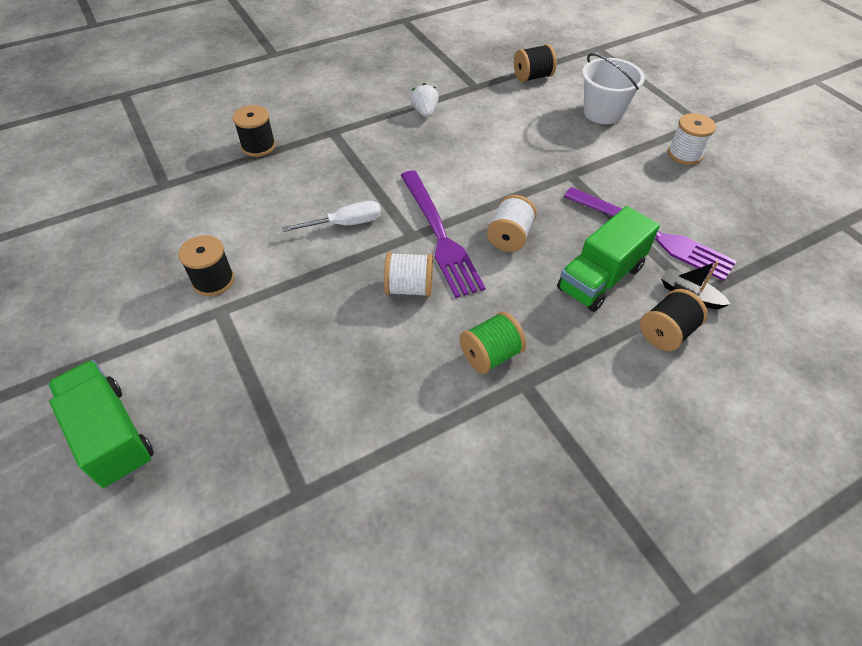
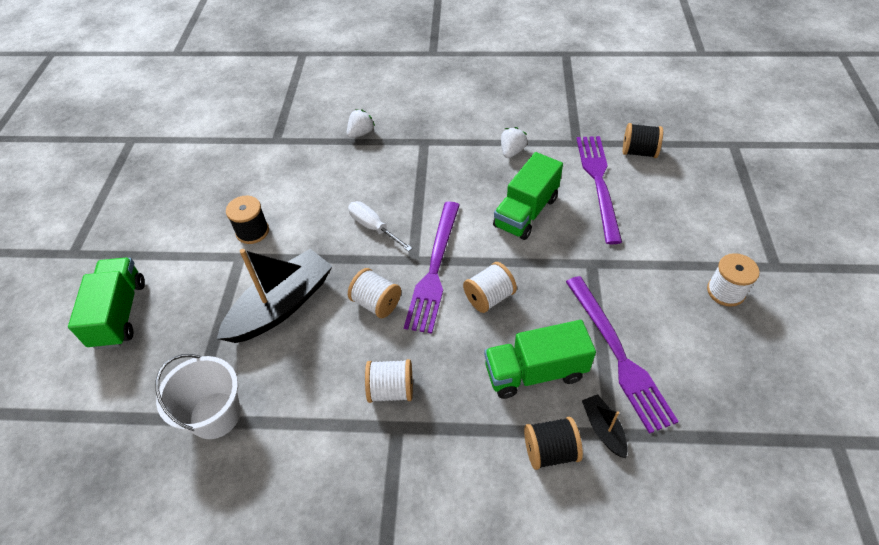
camera: 35 degrees right, 0 degrees up
black spool [233,105,276,157] -> white strawberry [347,109,375,138]
white screwdriver [282,201,381,232] -> white screwdriver turned 150 degrees counterclockwise [348,201,413,252]
green spool [460,311,526,374] -> white spool [365,359,413,403]
white bucket [582,53,645,124] -> white bucket moved to [155,354,241,439]
none -> black boat [217,249,333,343]
none -> green truck [493,152,563,240]
none -> purple fork [577,136,622,244]

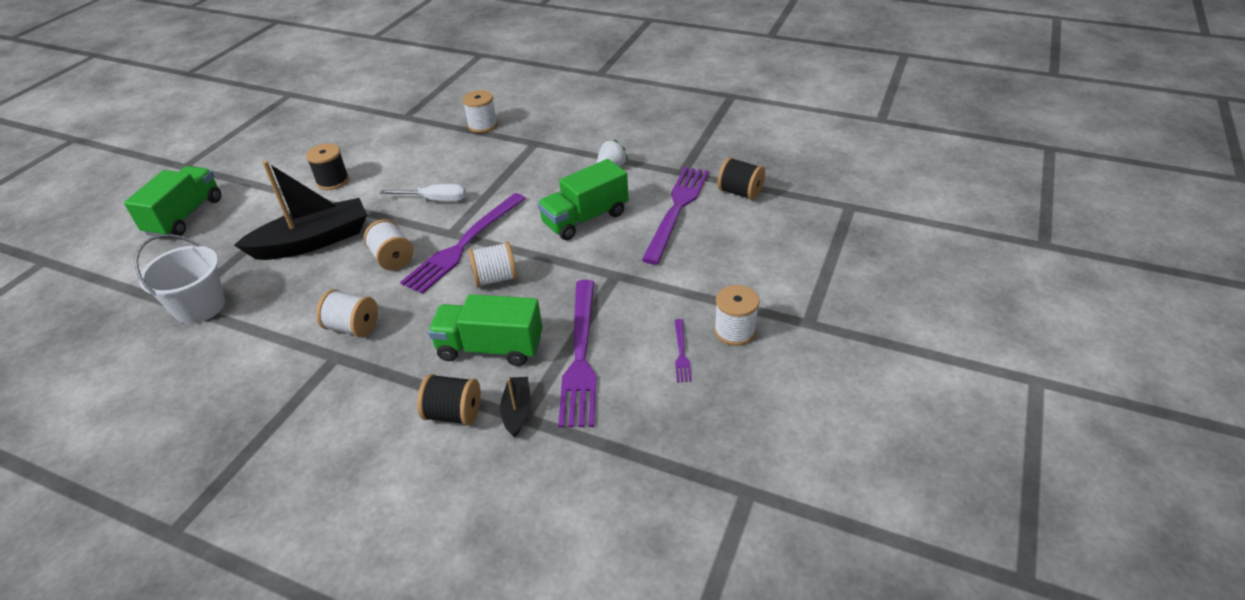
camera: 20 degrees right, 10 degrees down
white strawberry [347,109,375,138] -> white spool [463,90,498,133]
white screwdriver [348,201,413,252] -> white screwdriver turned 120 degrees clockwise [380,184,466,202]
none -> purple fork [675,319,692,382]

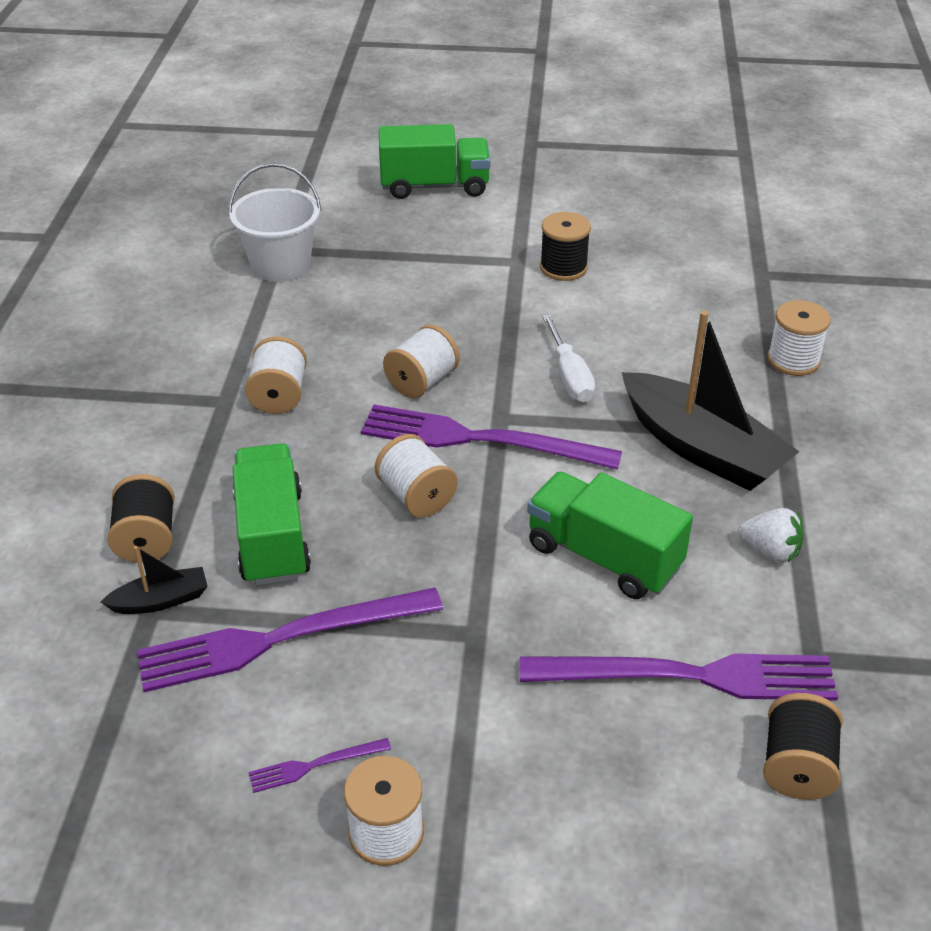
camera: 70 degrees right, 0 degrees up
black boat [234,161,367,260] -> black boat moved to [622,311,799,491]

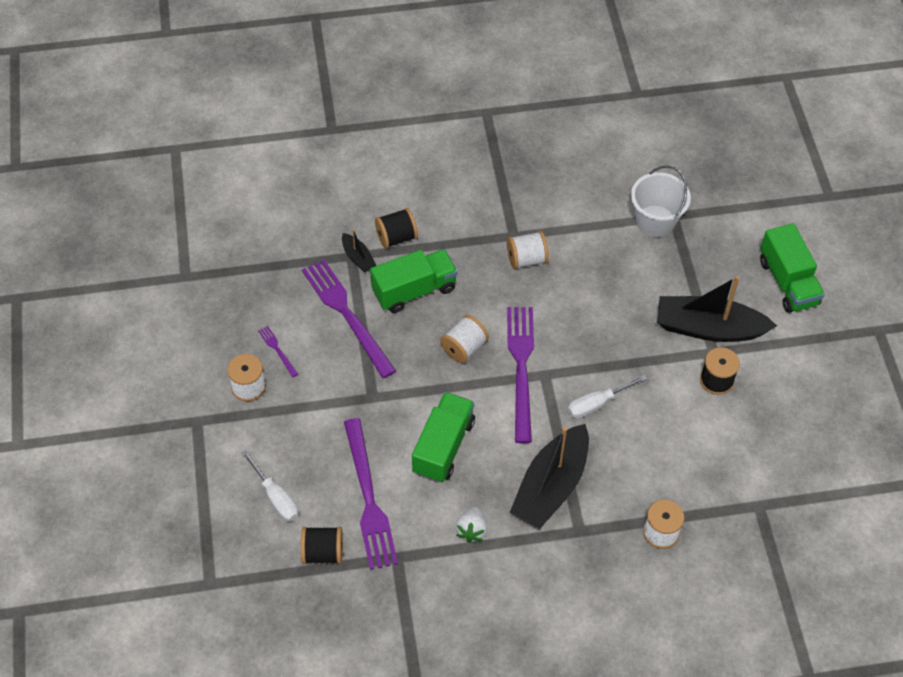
camera: 75 degrees right, 15 degrees up
white spool [383,324,460,398] -> none
none -> white screwdriver [242,450,298,522]
none -> black boat [657,276,777,342]

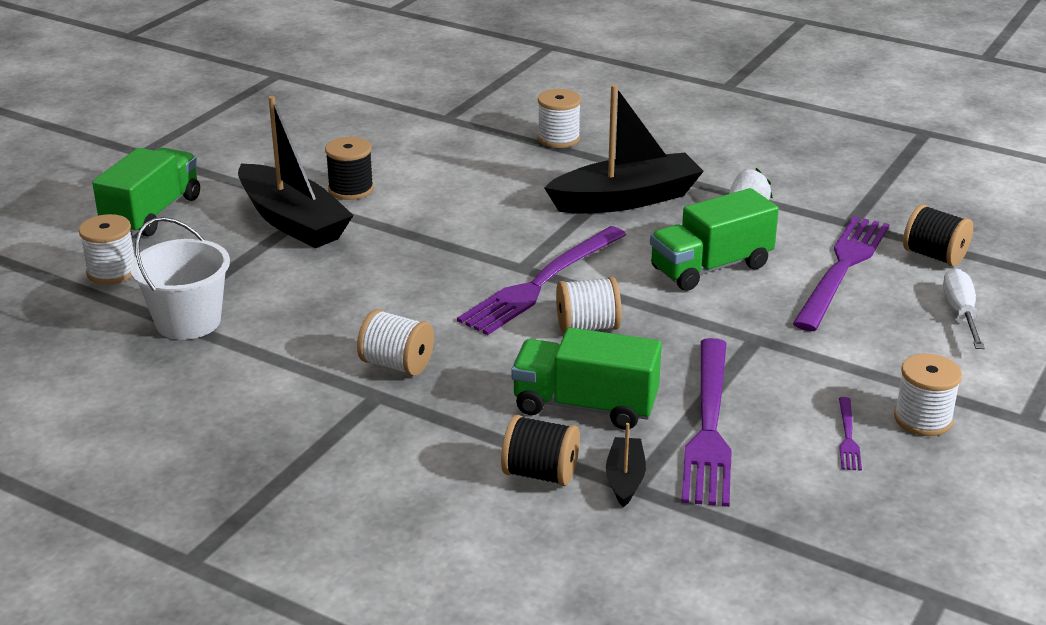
camera: 140 degrees left, 25 degrees down
white screwdriver [568,375,647,419] -> none
none -> white spool [79,214,135,284]

